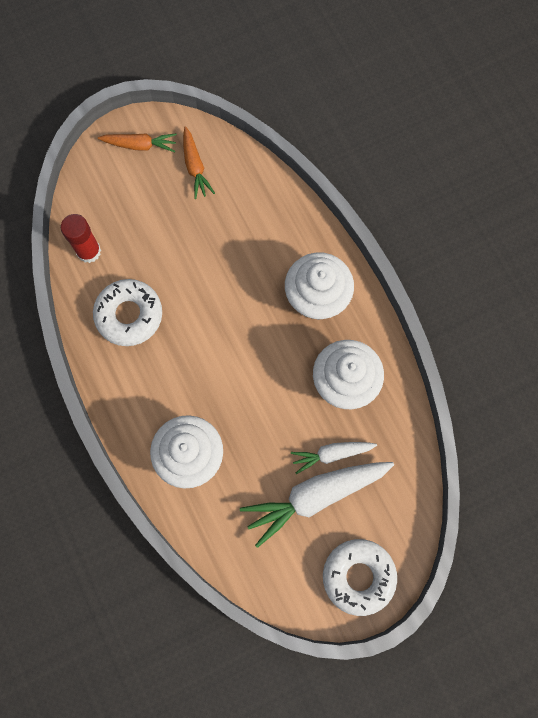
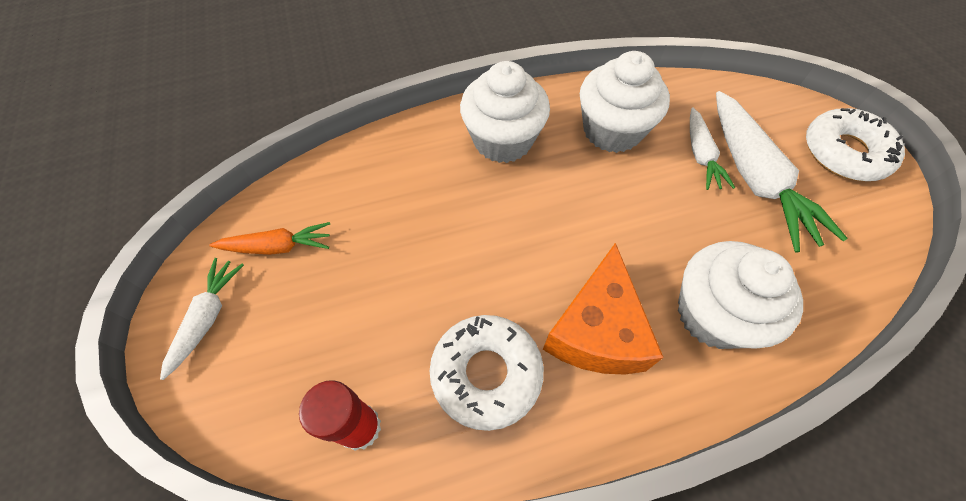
camera: 80 degrees left, 15 degrees down
orange carrot [98,133,177,152] -> white carrot [160,258,244,380]
none -> orange cheese [543,243,664,375]

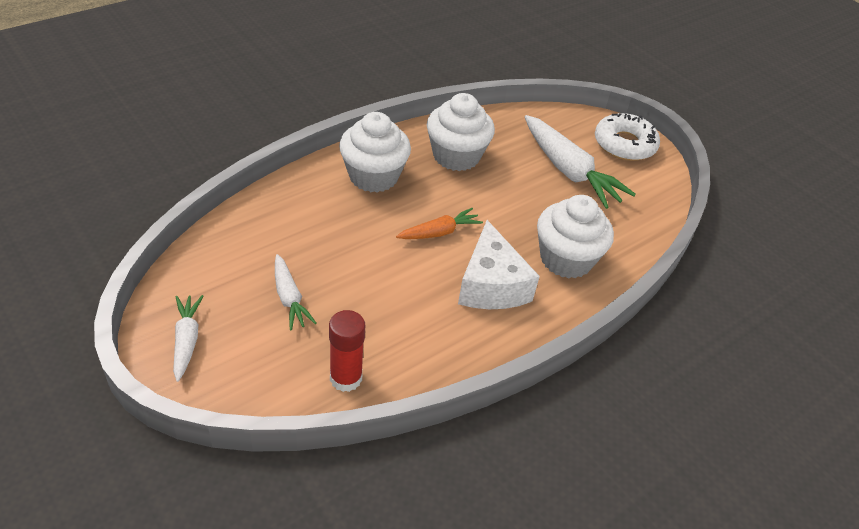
camera: 25 degrees left, 15 degrees down
orange carrot [210,222,330,255] -> orange carrot moved to [396,208,483,239]
white donut [430,315,544,431] -> none
orange cheese [543,243,664,375] -> white cheese [458,220,540,309]
white carrot [690,107,735,190] -> white carrot moved to [275,254,316,330]

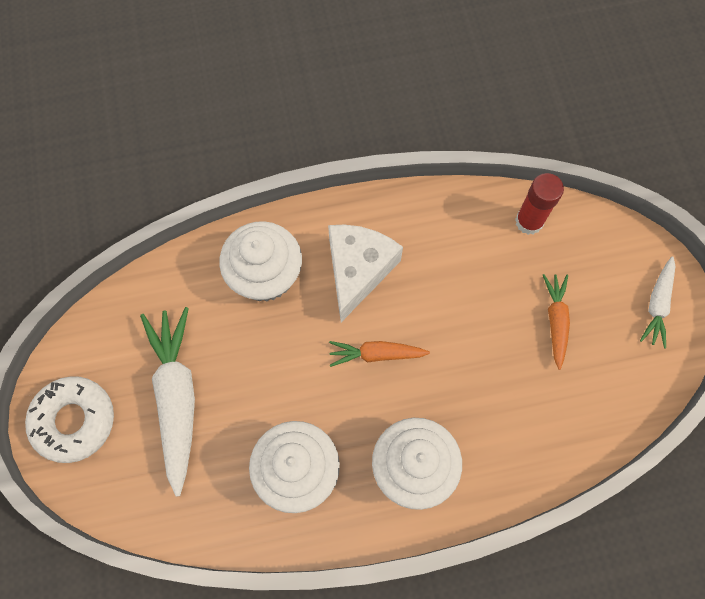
camera: 150 degrees left, 25 degrees up
white carrot [275,254,316,330] -> orange carrot [543,274,570,370]

